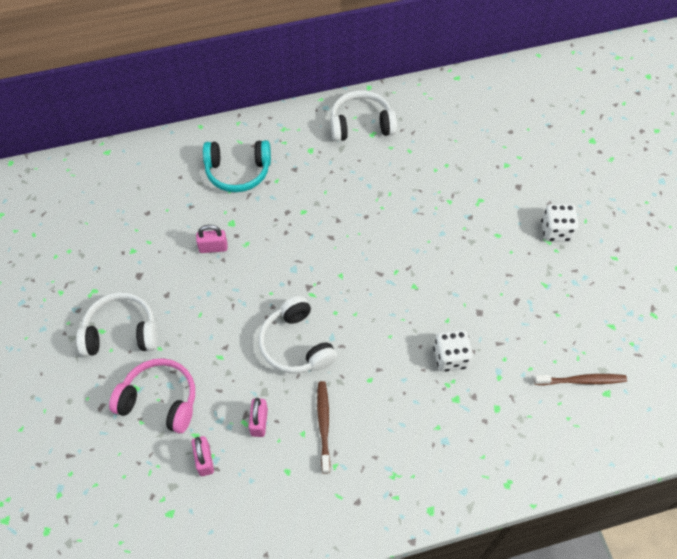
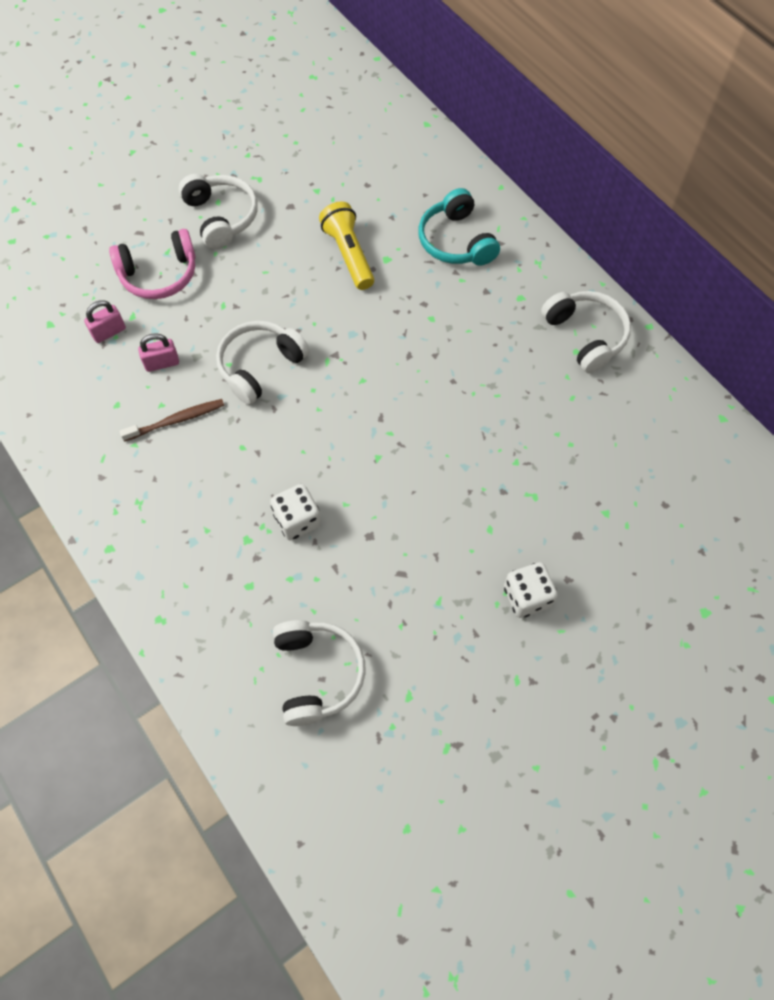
camera: 70 degrees right, 5 degrees up
pink headphones [109,358,195,433] -> pink headphones turned 75 degrees clockwise [109,229,196,299]
pink padlock [196,225,227,253] -> yellow flashlight [319,202,374,290]
brown toothbrush [534,374,627,385] -> white headphones [273,620,366,726]

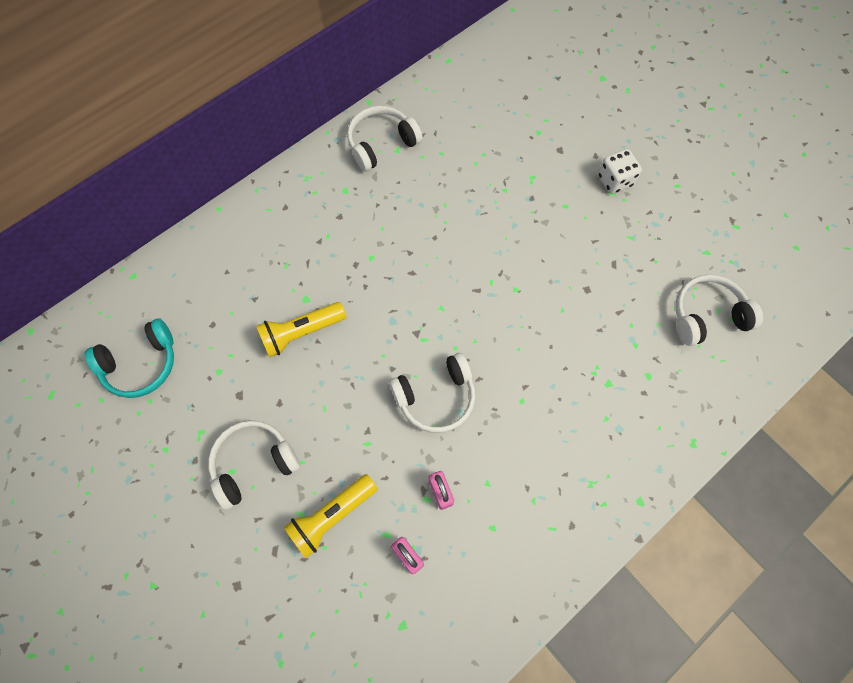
camera: 95 degrees left, 5 degrees up
pink headphones [109,229,196,299] -> yellow flashlight [284,474,378,558]
brown toothbrush [119,399,224,442] -> none
white headphones [216,321,310,405] -> white headphones turned 60 degrees counterclockwise [389,353,475,433]
white dice [270,484,321,540] -> none
turquoise headphones [419,188,500,265] -> turquoise headphones moved to [84,319,174,398]

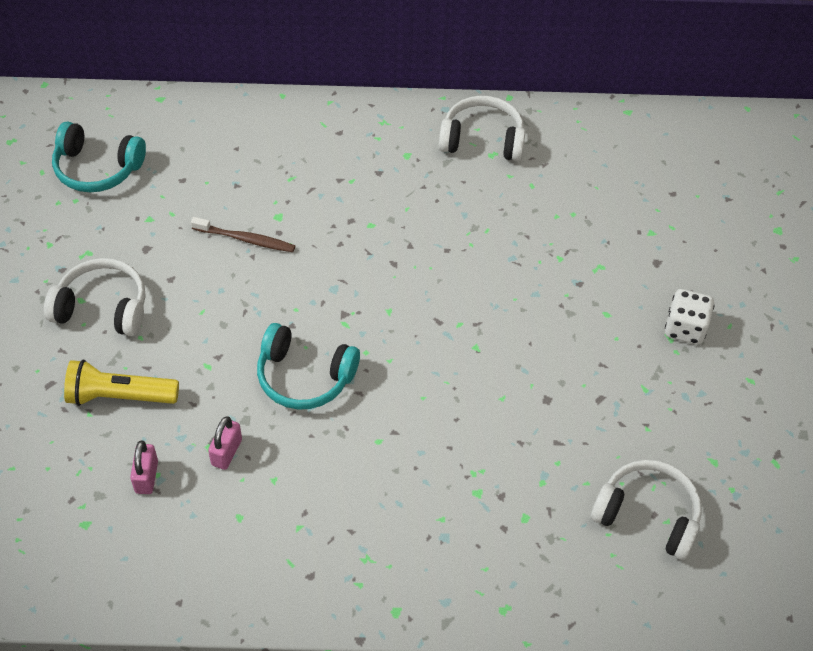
camera: 40 degrees right, 15 degrees down
yellow flashlight [256,302,346,358] -> brown toothbrush [191,217,295,252]
white headphones [389,353,475,433] -> turquoise headphones [257,323,360,410]

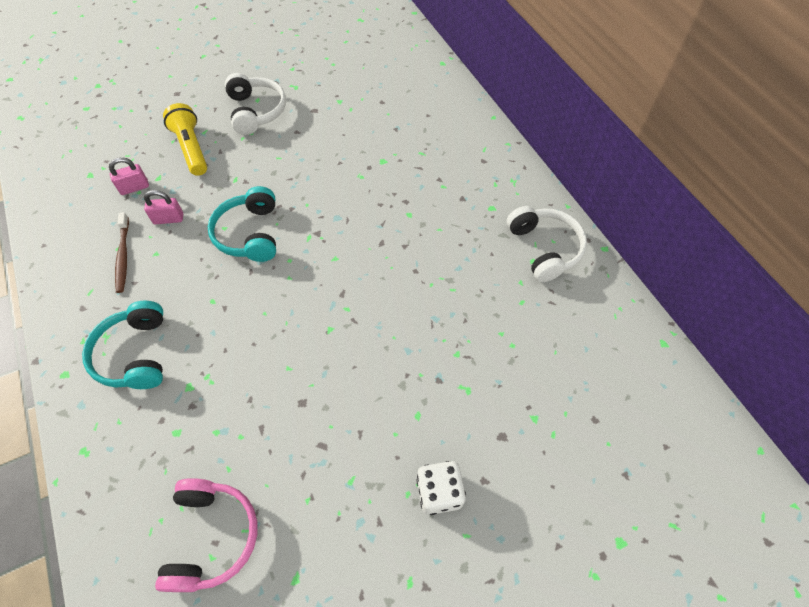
camera: 65 degrees right, 5 degrees up
turquoise headphones [52,121,146,192] -> turquoise headphones moved to [82,301,163,389]
brown toothbrush [191,217,295,252] -> brown toothbrush moved to [115,212,129,293]
white headphones [591,460,702,560] -> pink headphones [155,478,257,592]

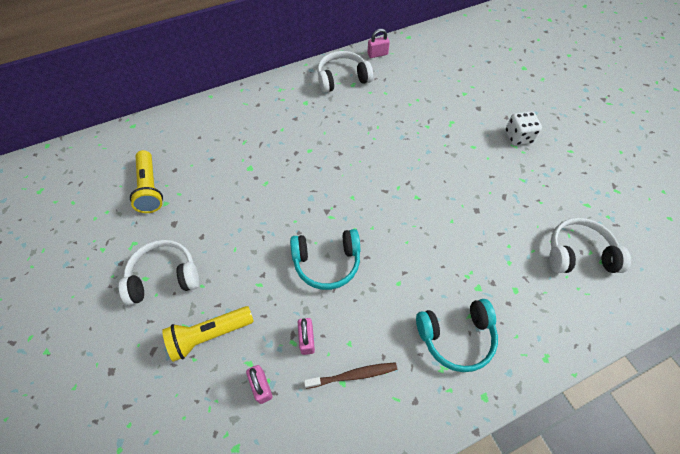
camera: 90 degrees left, 0 degrees up
pink headphones [155,478,257,592] -> white headphones [549,218,631,273]
none -> yellow flashlight [130,150,163,213]
none -> pink padlock [367,29,390,58]

